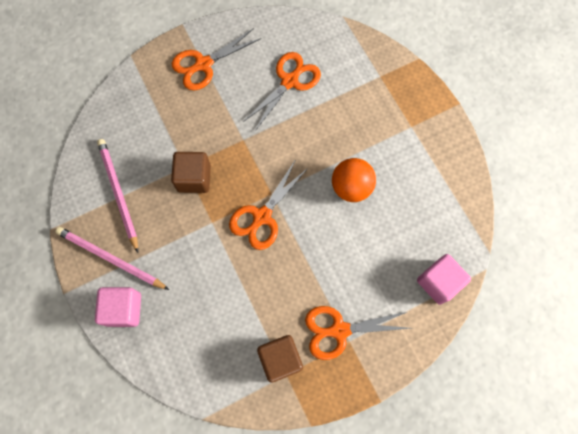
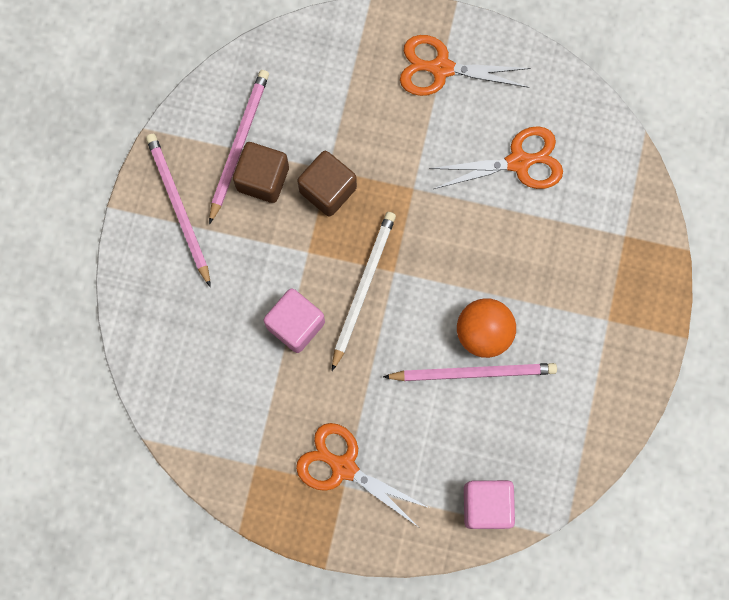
camera: 40 degrees right, 5 degrees up
pink cube [95,287,141,327] -> pink cube moved to [264,289,325,353]
orange scissors [229,159,308,250] -> white pencil [332,212,396,371]
brown cube [257,335,303,383] -> brown cube moved to [233,142,289,203]
none -> pink pencil [383,363,557,381]

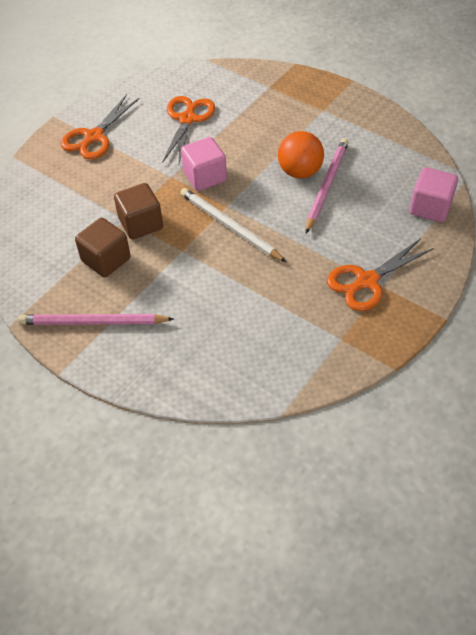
camera: 65 degrees left, 25 degrees down
pink pencil [209,70,269,224] -> none
pink cube [264,289,325,353] -> pink cube moved to [181,137,227,191]

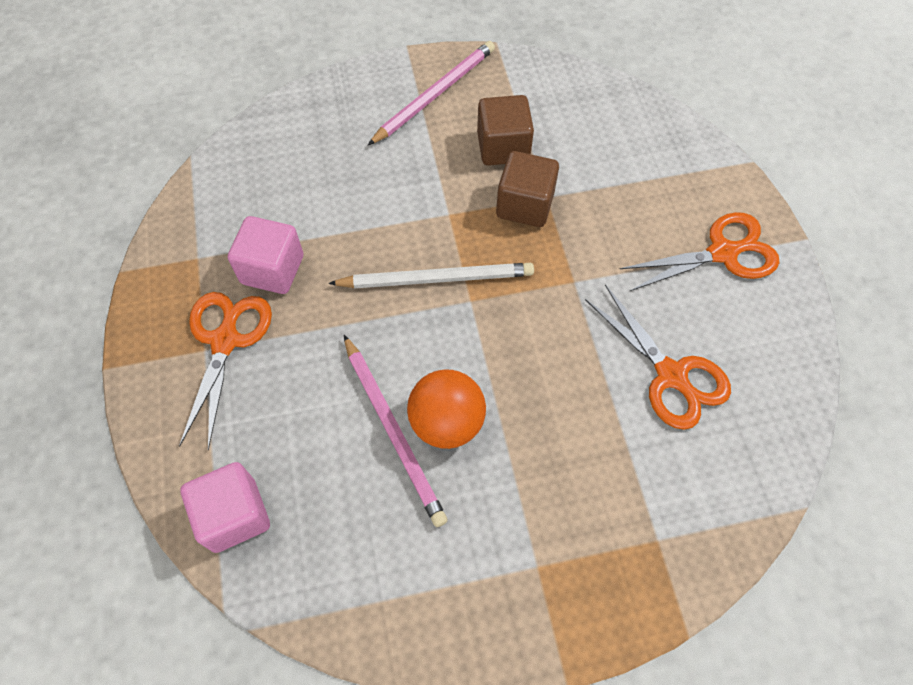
camera: 130 degrees right, 10 degrees up
orange scissors [61,94,140,160] -> orange scissors turned 90 degrees clockwise [620,212,779,292]
pink cube [181,137,227,191] -> pink cube moved to [228,216,303,294]

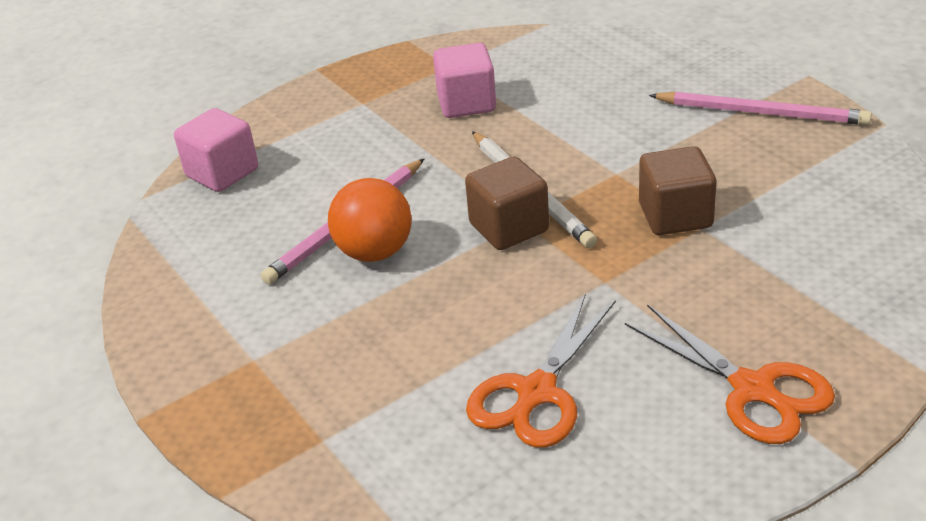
camera: 70 degrees right, 25 degrees down
orange scissors [179,292,272,451] -> none
brown cube [477,95,534,166] -> brown cube moved to [465,156,549,250]

